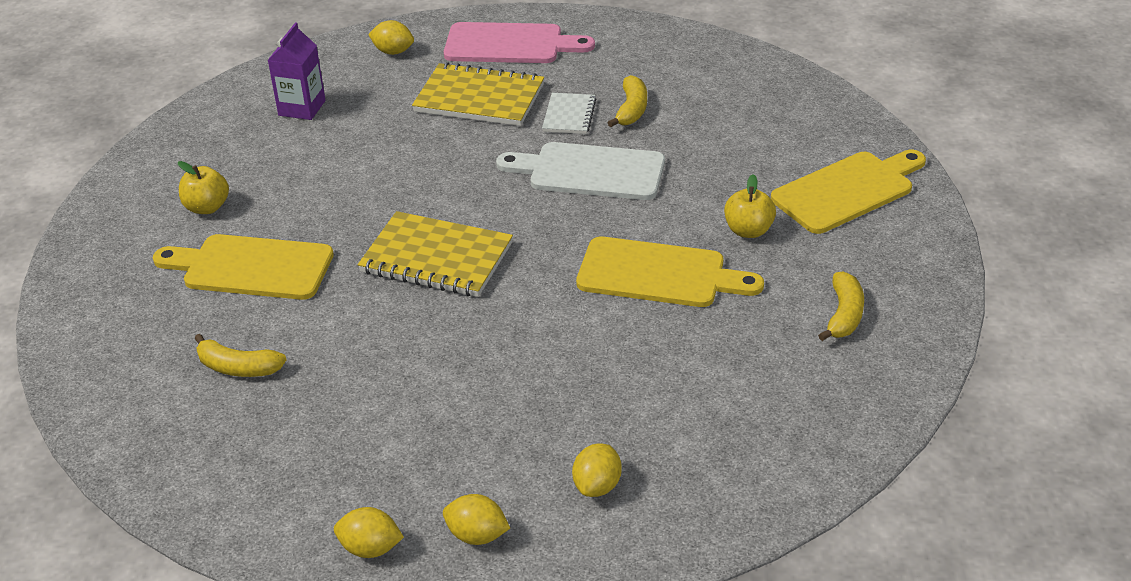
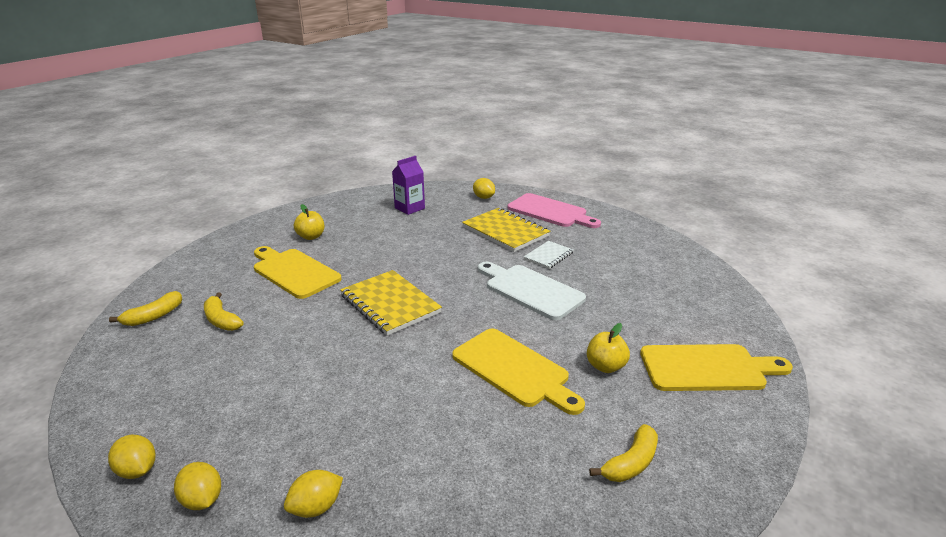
camera: 30 degrees right, 10 degrees down
yellow banana [608,75,647,127] -> yellow banana moved to [109,291,182,326]

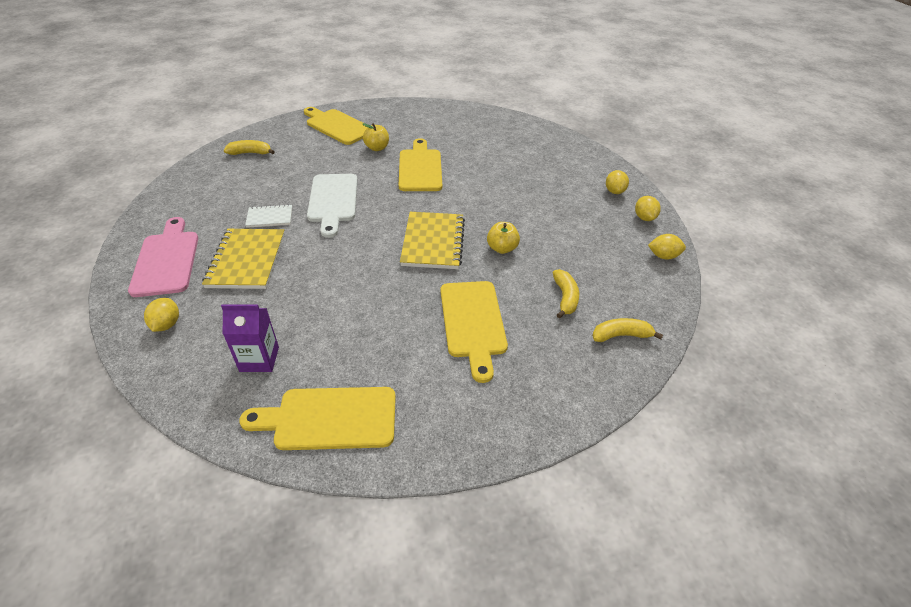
camera: 140 degrees left, 15 degrees up
yellow lemon [284,470,343,518] -> yellow lemon moved to [648,234,686,259]
yellow apple [294,204,324,240] -> yellow apple moved to [487,222,520,254]
yellow banana [589,424,658,482] -> yellow banana moved to [224,140,275,155]
none -> yellow cutting board [239,387,396,450]

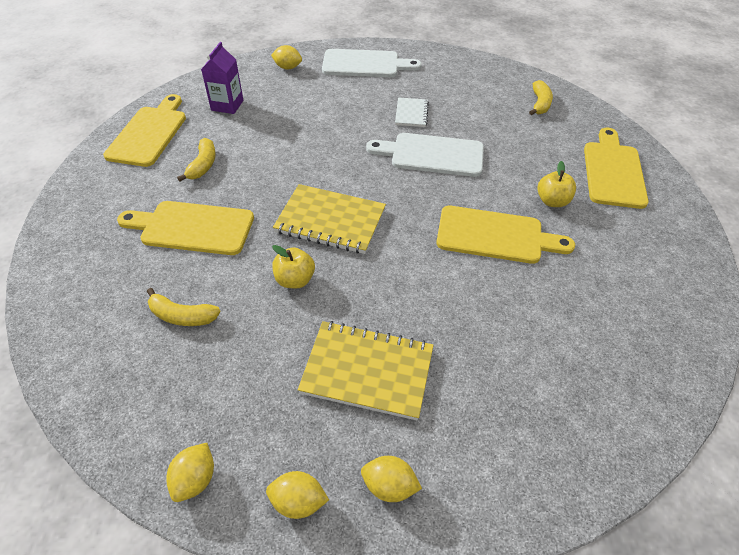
camera: 105 degrees right, 5 degrees up
pink cutting board [128,217,198,297] -> white cutting board [322,49,422,77]
yellow notebook [202,229,285,289] -> yellow notebook moved to [298,321,434,420]
yellow cutting board [304,107,368,145] -> yellow cutting board turned 45 degrees counterclockwise [584,128,649,209]
yellow banana [592,318,663,342] -> yellow banana moved to [177,138,216,182]

